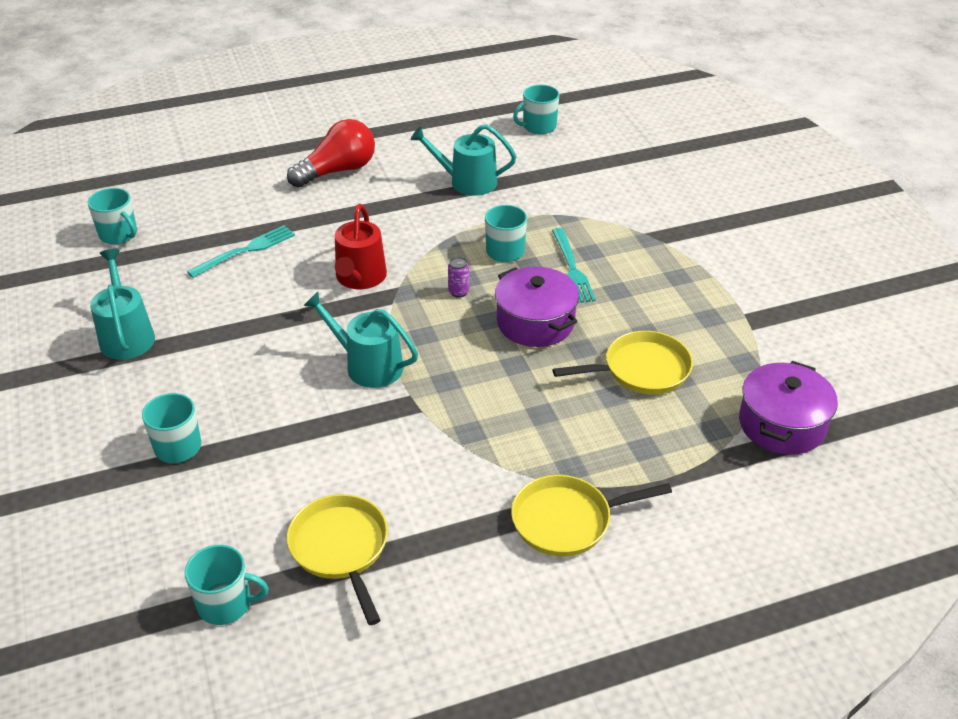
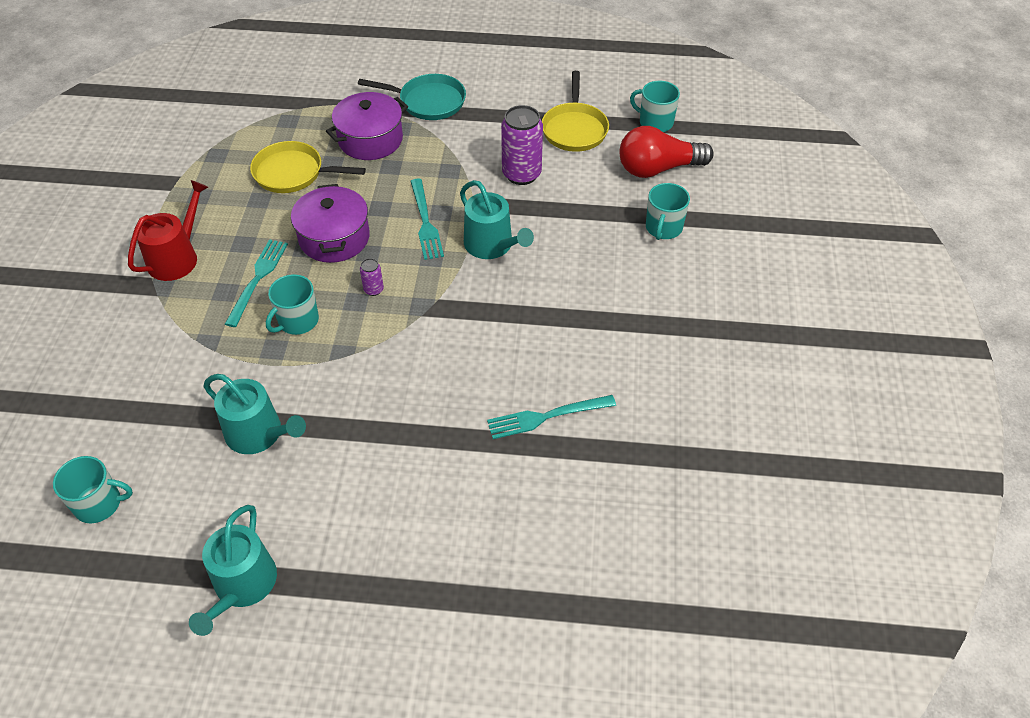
camera: 155 degrees left, 10 degrees up
turquoise mug [88,188,137,244] -> none
turquoise watering can [90,249,155,360] -> turquoise watering can moved to [189,505,277,636]
red light bulb [287,119,375,188] -> red light bulb moved to [619,126,714,178]
red watering can [335,204,387,289] -> red watering can moved to [128,180,208,281]
yellow pan [511,475,672,557] -> turquoise pan [358,74,466,120]
purple pot [739,361,838,455] -> purple pot moved to [326,92,408,160]
none -> turquoise fork [410,179,444,260]
none -> purple can [501,105,543,185]

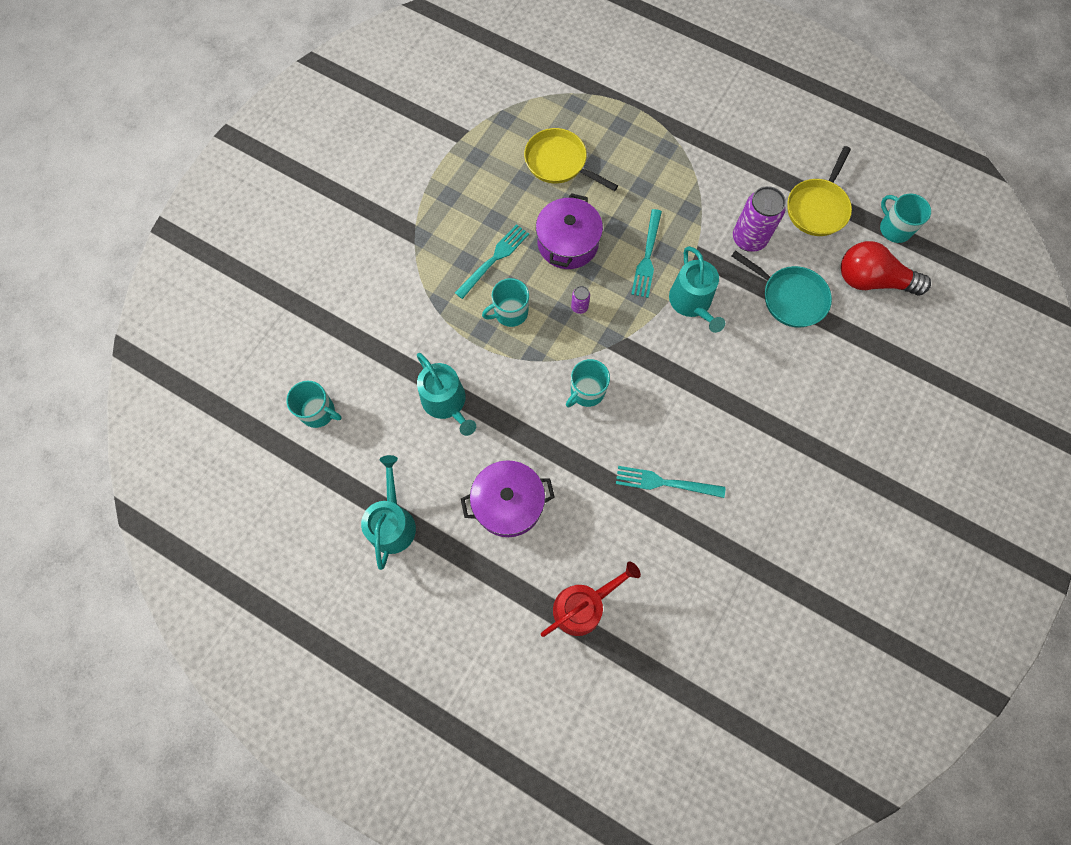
camera: 25 degrees right, 20 degrees up
red watering can [128,180,208,281] -> red watering can moved to [541,561,641,637]
turquoise watering can [189,505,277,636] -> turquoise watering can turned 150 degrees clockwise [361,455,416,570]
purple pot [326,92,408,160] -> purple pot moved to [461,460,555,537]
turquoise pan [358,74,466,120] -> turquoise pan moved to [732,250,832,328]
turquoise mug [646,183,690,240] -> turquoise mug moved to [566,359,610,407]

